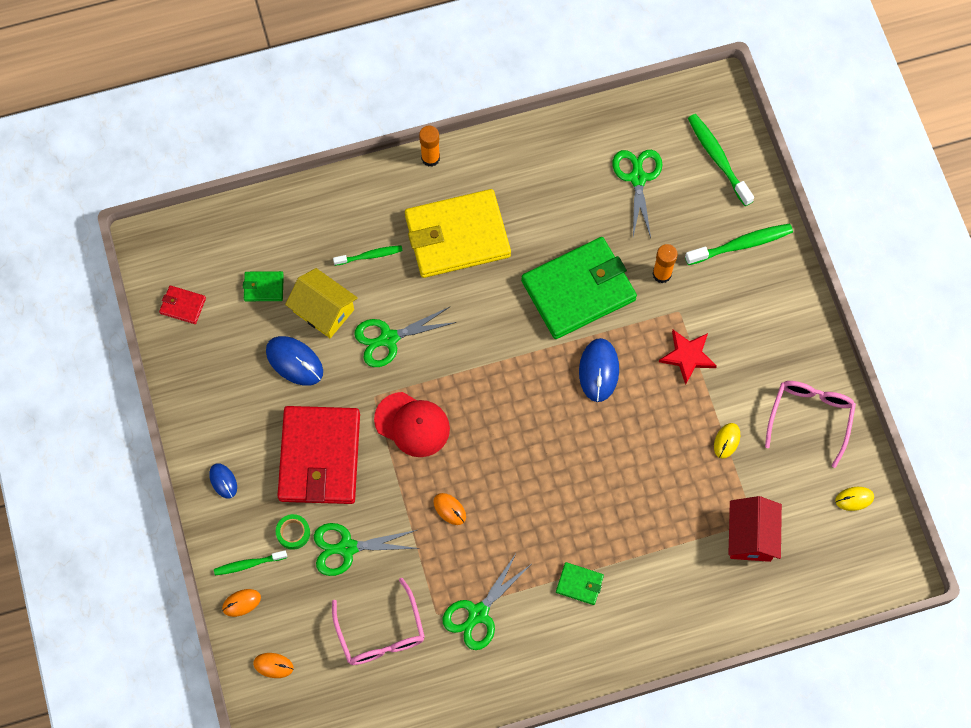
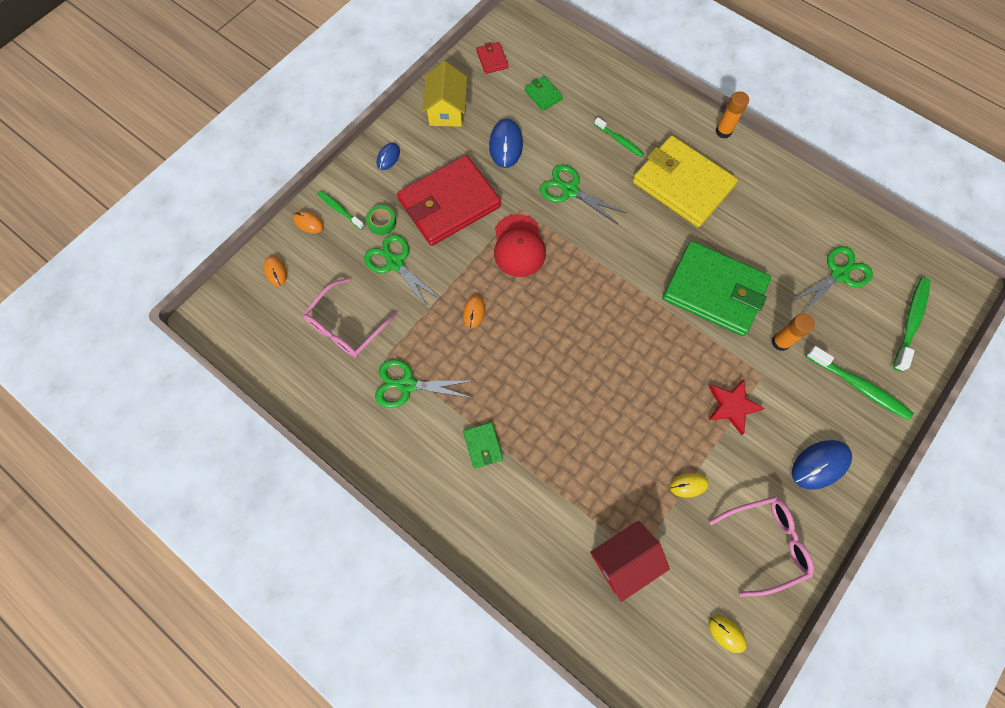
camera: 55 degrees right, 0 degrees up
yellow house [285,268,358,338] -> yellow house moved to [422,61,467,127]
blue mouse [579,338,619,402] -> blue mouse moved to [792,440,852,490]

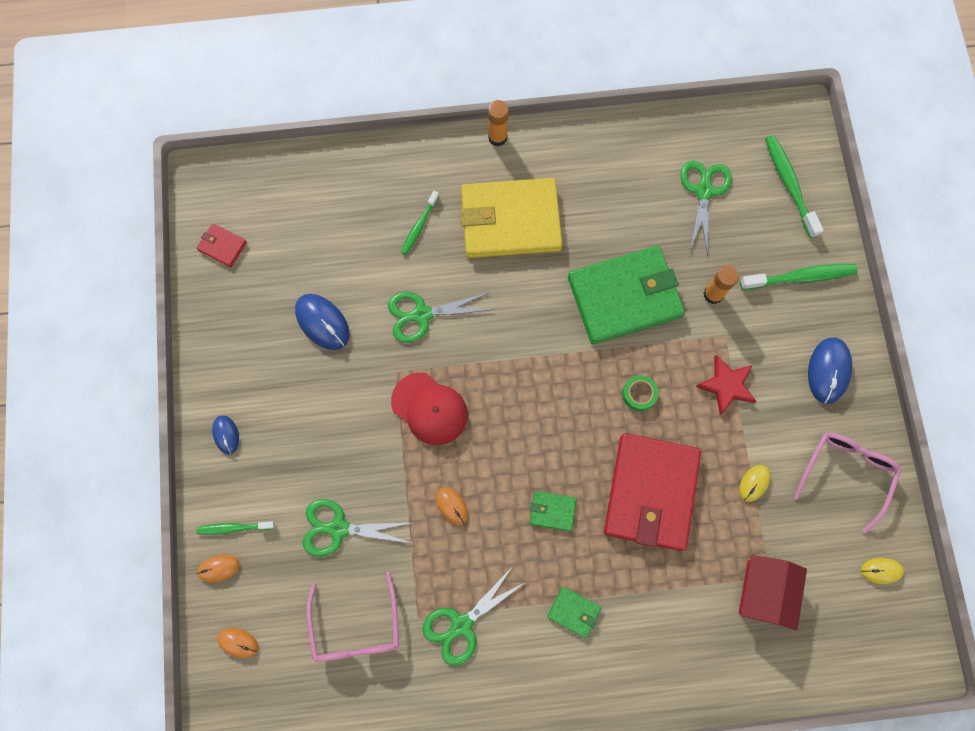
camera: 45 degrees left, 5 degrees up
green tape [366,205,396,235] -> green tape moved to [622,375,658,411]
red wallet [397,155,501,246] -> red wallet moved to [604,433,701,551]
yellow house [422,61,467,127] -> none
green wallet [524,76,563,111] -> green wallet moved to [530,491,577,531]
green toothbrush [594,117,644,157] -> green toothbrush turned 120 degrees clockwise [401,191,439,255]

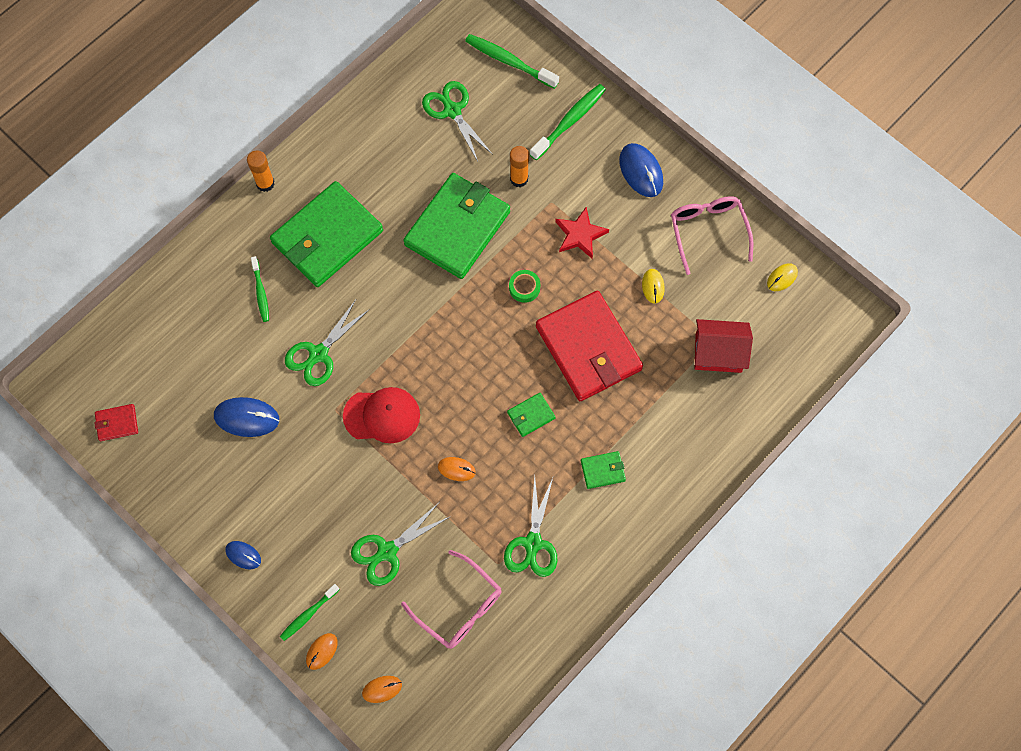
camera: 40 degrees left, 5 degrees down
yellow wallet [460,178,562,258] -> green wallet [270,181,383,287]
red house [739,555,807,630] -> red house turned 60 degrees counterclockwise [695,319,753,373]

